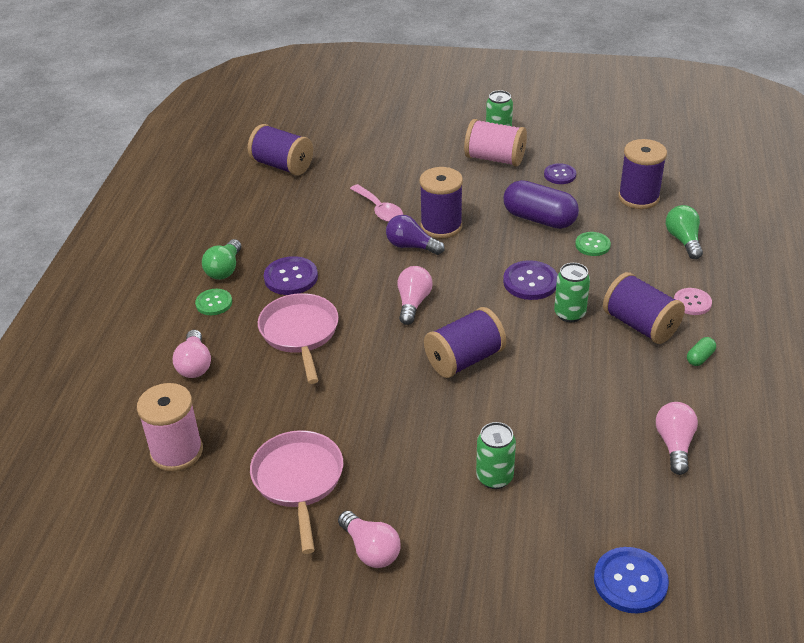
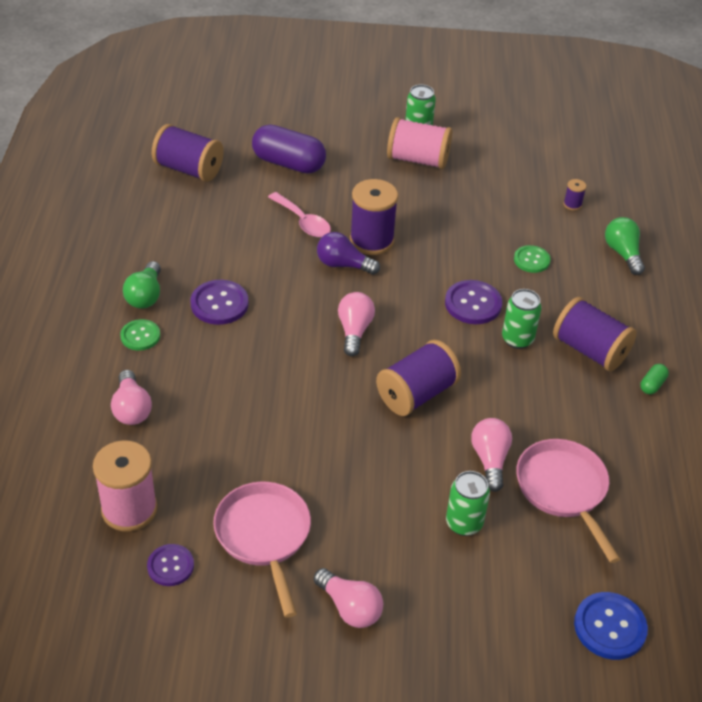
camera: 10 degrees left, 5 degrees up
pink pan [258,293,339,384] -> pink pan moved to [516,439,620,563]
purple capsule [504,180,579,229] -> purple capsule moved to [252,124,326,174]
purple button [544,163,576,184] -> purple button moved to [147,544,194,586]
purple spool [618,139,667,209] -> purple spool [564,179,586,210], size x0.43
pink light bulb [656,402,698,475] -> pink light bulb moved to [471,418,512,492]
pink button [674,288,712,315] -> none

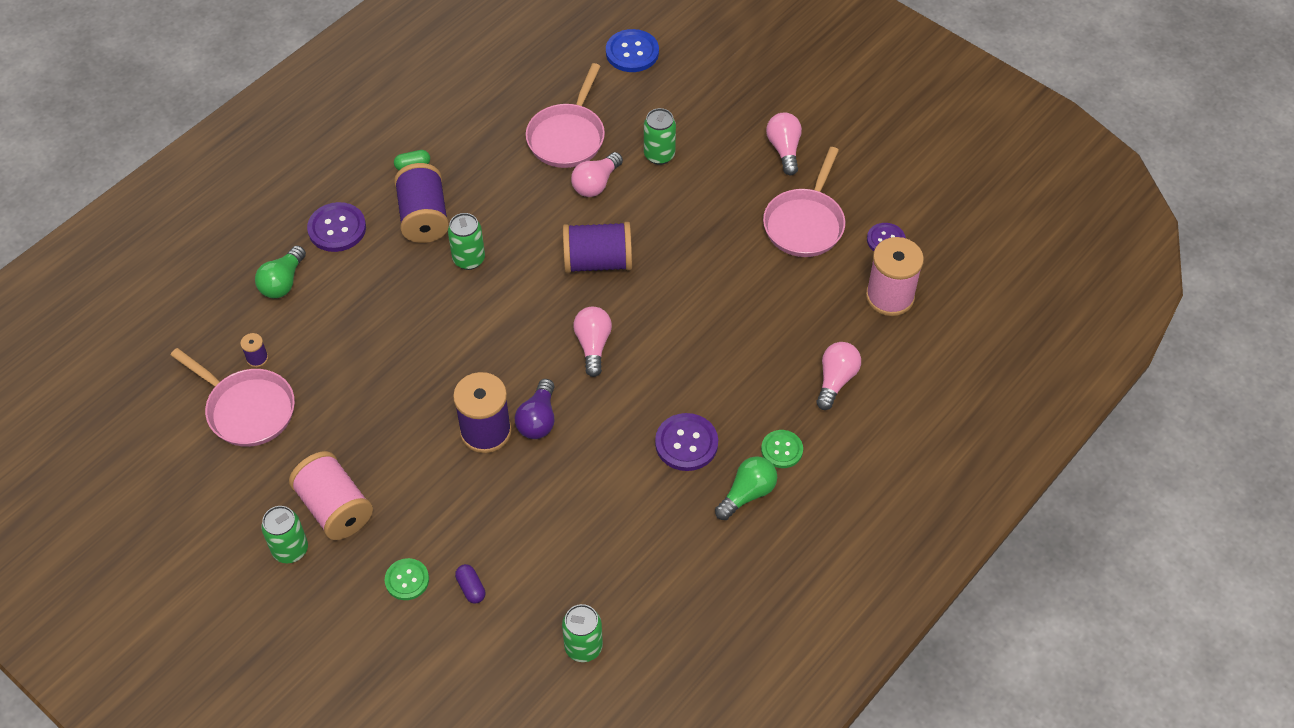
camera: 140 degrees left, 10 degrees up
purple spool [152,124,224,182] -> green can [562,604,603,662]
purple capsule [252,124,326,174] -> purple capsule [455,564,485,604], size x0.43
pink spoon [268,192,331,237] -> none
purple light bulb [317,232,380,275] -> purple light bulb turned 45 degrees clockwise [514,379,555,439]
pink light bulb [338,292,375,356] -> pink light bulb turned 135 degrees clockwise [573,307,612,377]
purple button [445,280,502,324] -> purple button moved to [307,202,366,252]
green button [514,245,551,273] -> green button moved to [385,558,429,600]
none -> pink pan [170,348,295,447]

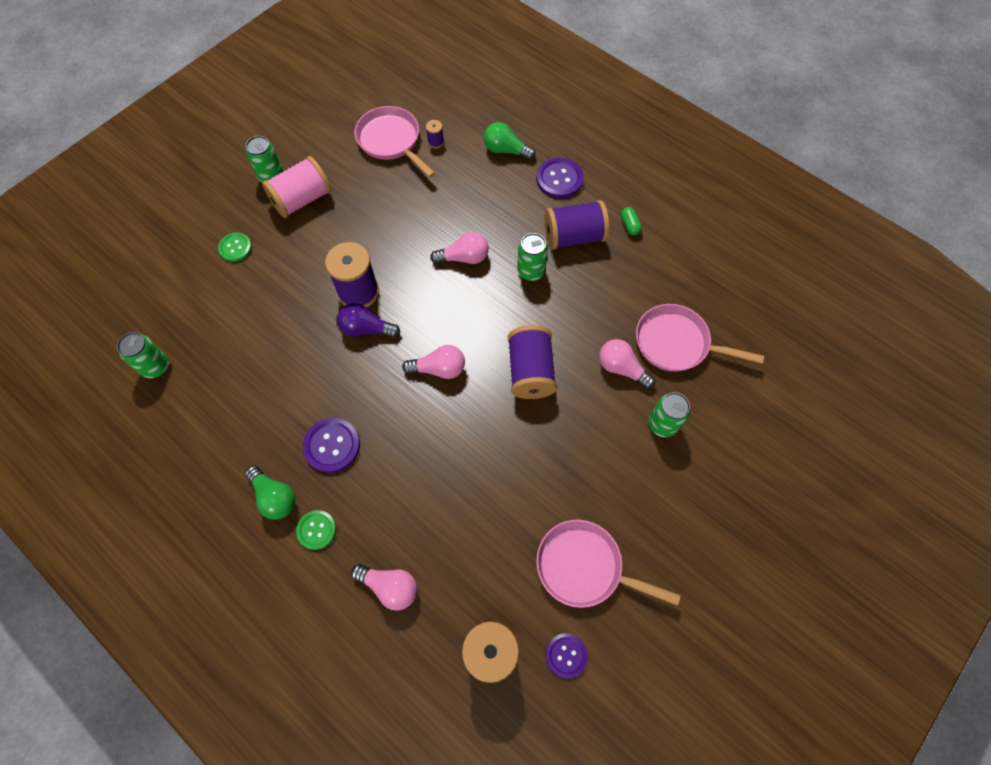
camera: 90 degrees right, 10 degrees up
pink pan [170,348,295,447] -> pink pan turned 105 degrees clockwise [355,106,435,178]
purple capsule [455,564,485,604] -> none
blue button [606,29,659,72] -> none
pink light bulb [766,112,802,175] -> pink light bulb moved to [430,232,489,264]

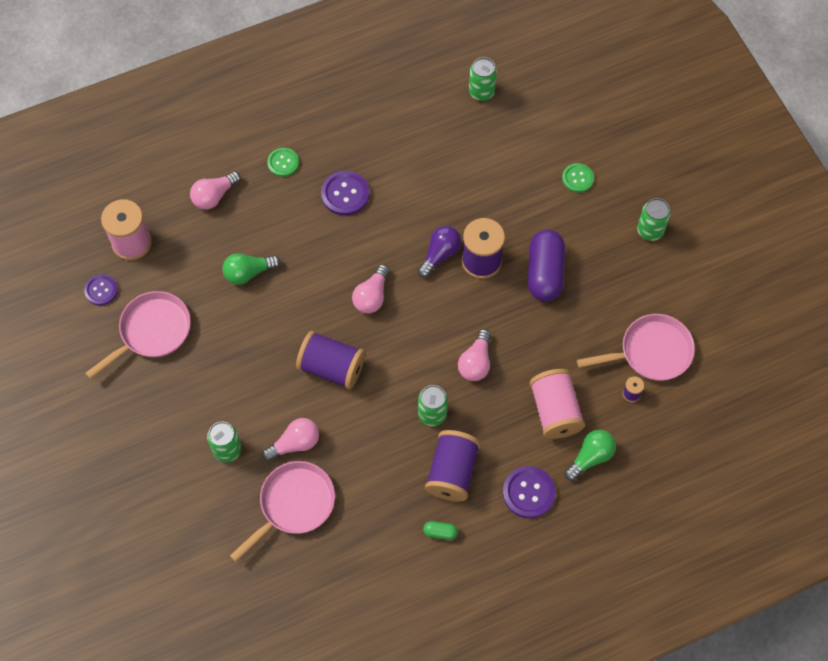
camera: 115 degrees right, 0 degrees up
green light bulb [245,466,295,520] -> green light bulb moved to [222,253,280,285]
pink spool [262,156,331,218] -> pink spool moved to [530,369,585,439]
none -> purple capsule [528,230,565,302]

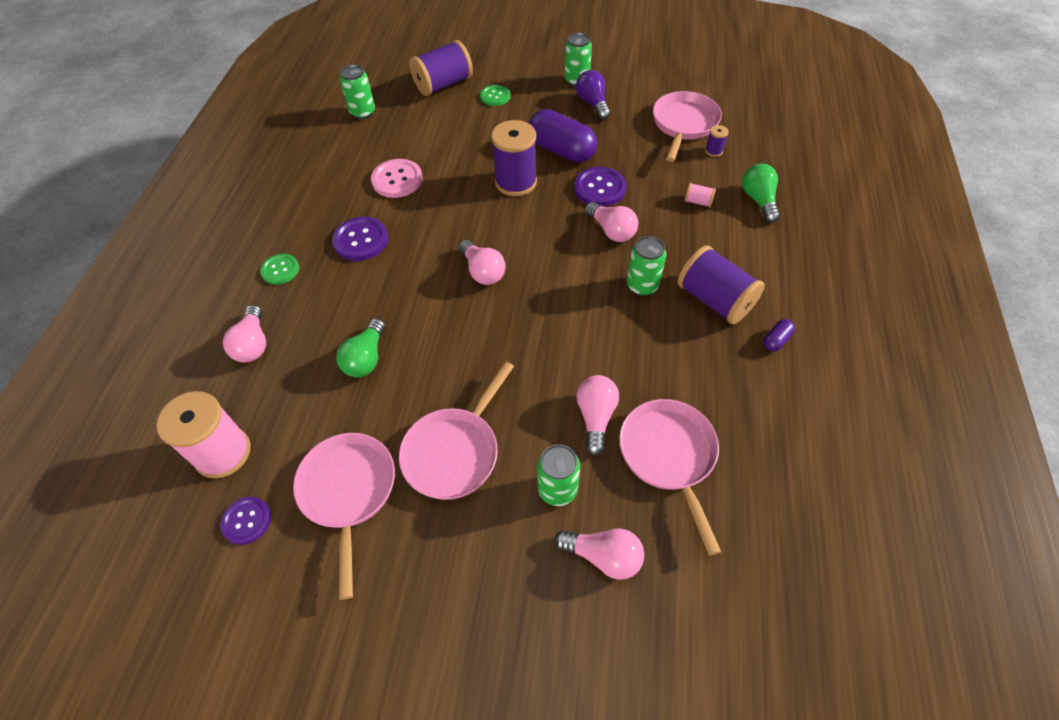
camera: 55 degrees left, 10 degrees down
purple spool [296,331,365,389] -> purple spool moved to [409,40,473,96]
purple light bulb [418,226,461,278] -> purple light bulb moved to [576,70,610,120]
green capsule [423,521,458,540] -> purple capsule [763,319,795,351]
purple button [503,466,556,518] -> purple button moved to [574,167,626,207]
pink spool [530,369,585,439] -> pink spool [685,183,716,208], size x0.43
none -> pink button [371,159,423,198]
none -> pink pan [399,361,514,500]
none -> pink light bulb [555,529,644,580]

